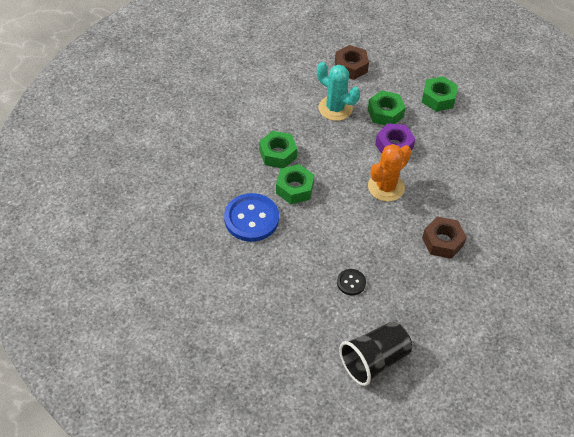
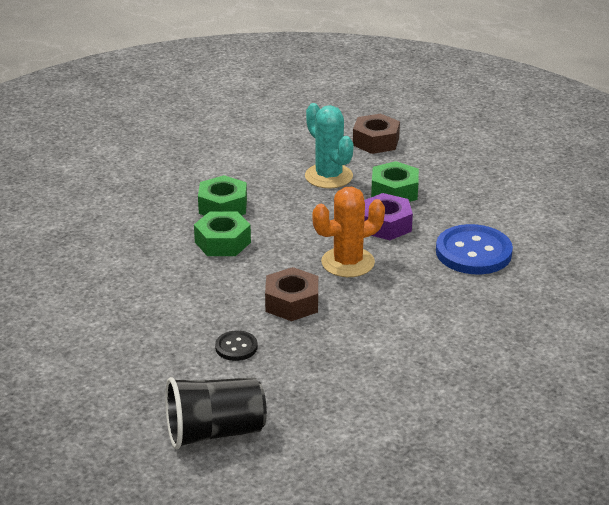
camera: 20 degrees right, 20 degrees down
blue button [224,193,279,242] -> blue button moved to [436,224,513,274]
green nut [422,76,458,112] -> none
brown nut [422,217,467,259] -> brown nut moved to [265,267,318,321]

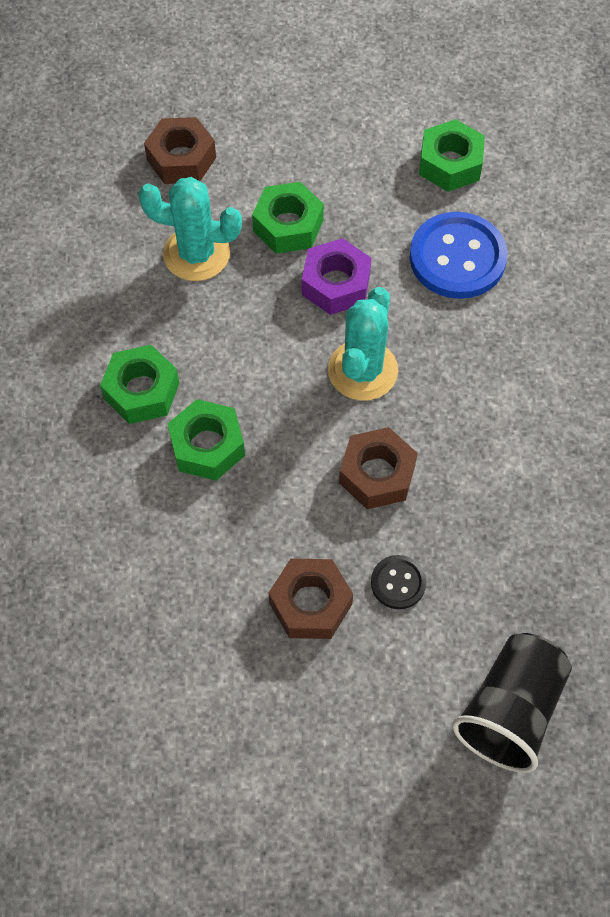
camera: 45 degrees left, 30 degrees up
orange cactus [312,187,385,277] -> turquoise cactus [328,287,398,401]
none -> brown nut [269,559,353,639]
none -> green nut [419,119,485,192]

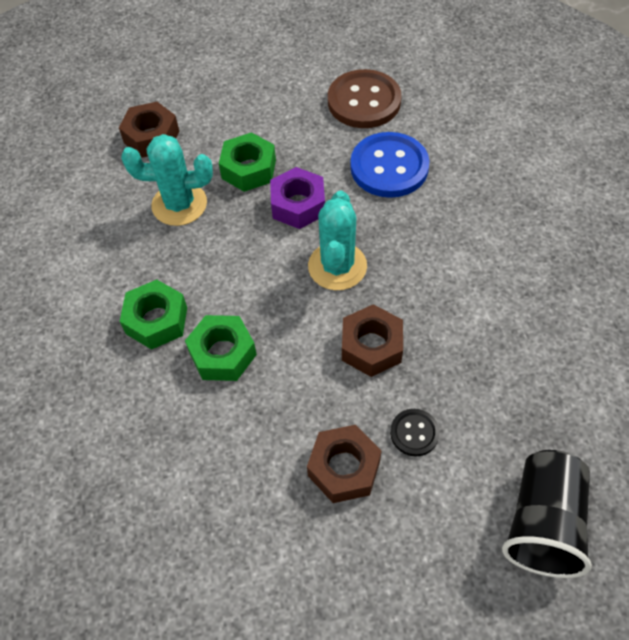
camera: 10 degrees left, 5 degrees down
green nut [419,119,485,192] -> brown button [328,69,402,128]

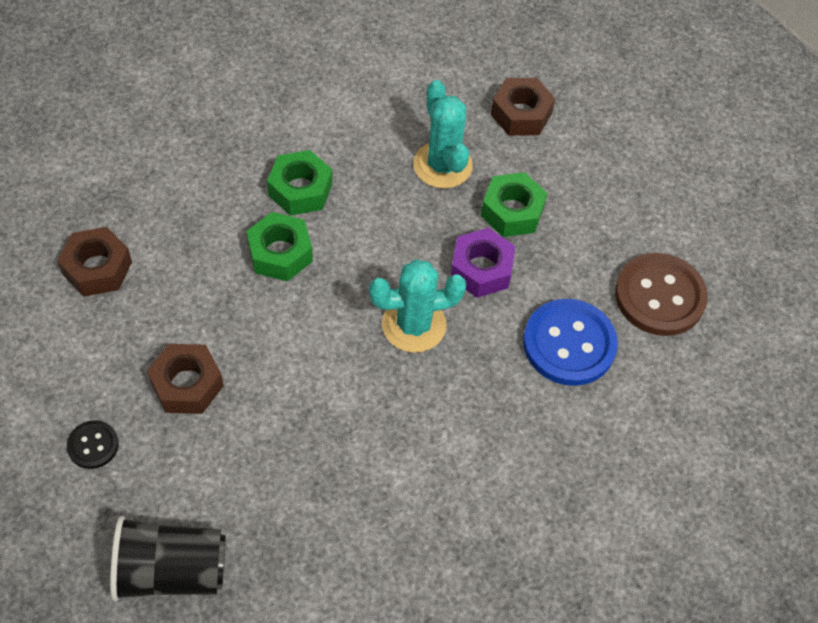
camera: 65 degrees right, 0 degrees up
brown nut [342,304,403,377] -> brown nut moved to [57,227,132,297]
black button [390,409,440,457] -> black button moved to [67,420,119,469]

